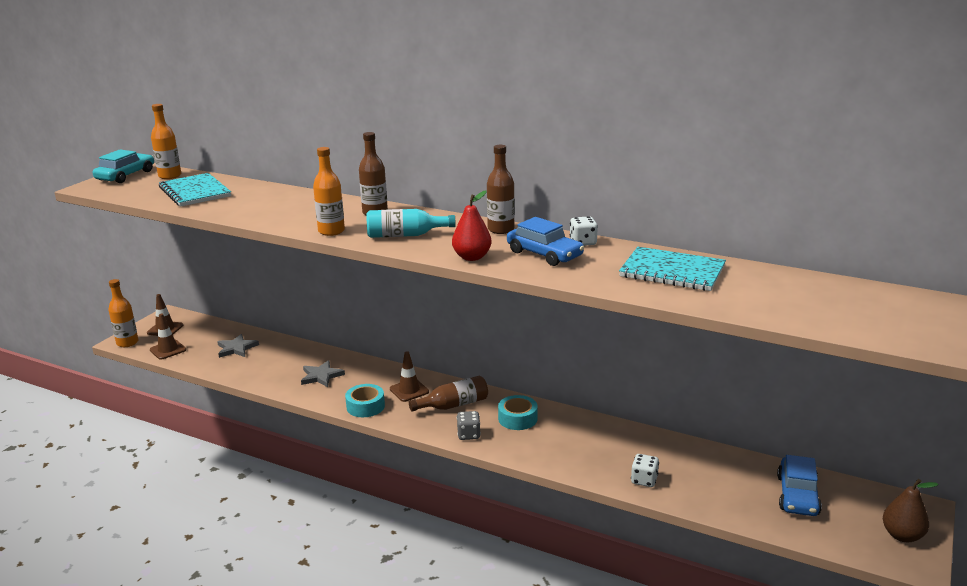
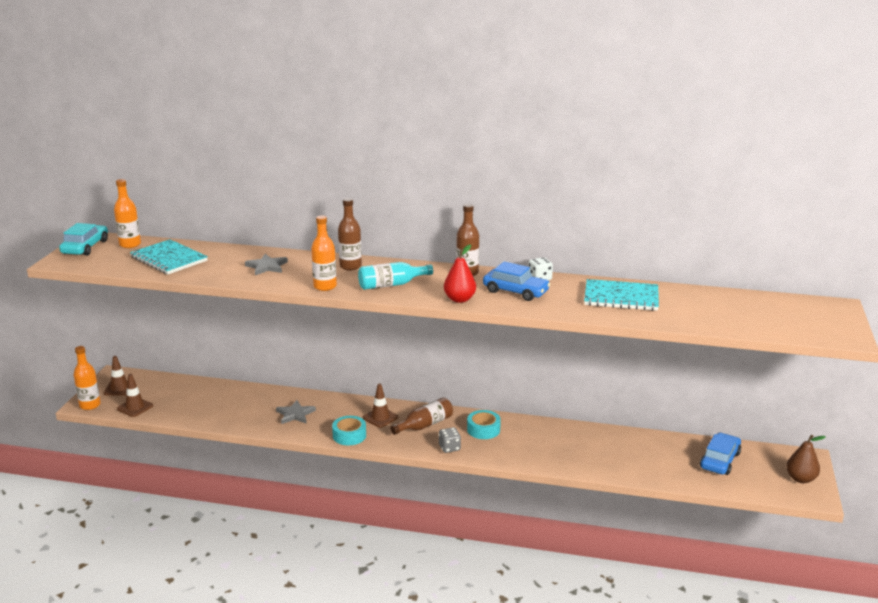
camera: 15 degrees left, 0 degrees up
grey star [217,334,259,358] -> grey star moved to [245,254,288,275]
white dice [631,454,659,487] -> none
blue car [777,455,822,516] -> blue car turned 150 degrees counterclockwise [700,433,741,475]

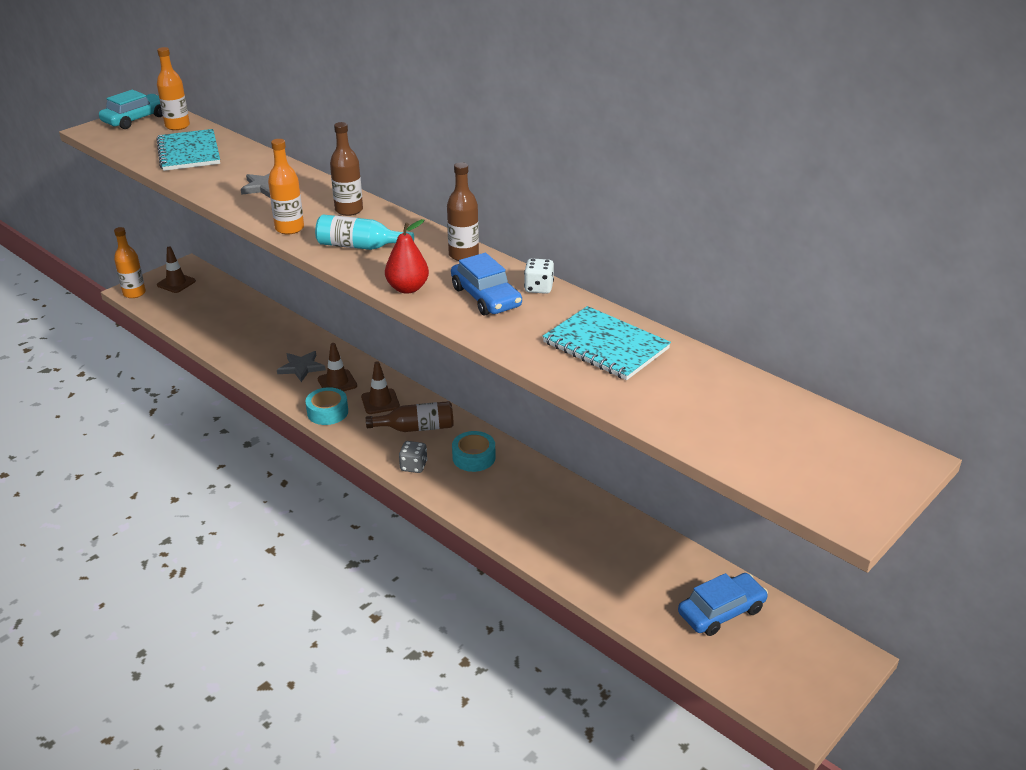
camera: 30 degrees right, 10 degrees up
brown traffic cone [117,374,153,417] -> brown traffic cone moved to [318,343,357,392]
brown pear [786,435,826,483] -> none

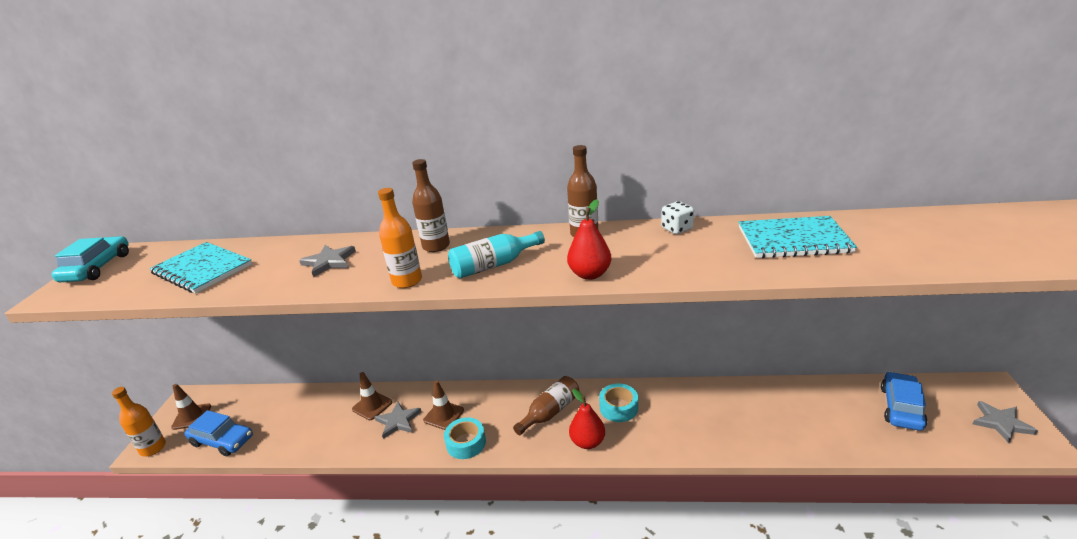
camera: 35 degrees left, 5 degrees down
orange bottle [157,47,190,130] -> none
brown traffic cone [361,361,400,414] -> brown traffic cone moved to [352,372,392,420]
grey dice [399,441,427,473] -> red pear [569,389,605,449]
blue car [451,253,522,316] -> blue car moved to [185,410,253,456]
none -> grey star [973,401,1038,443]

